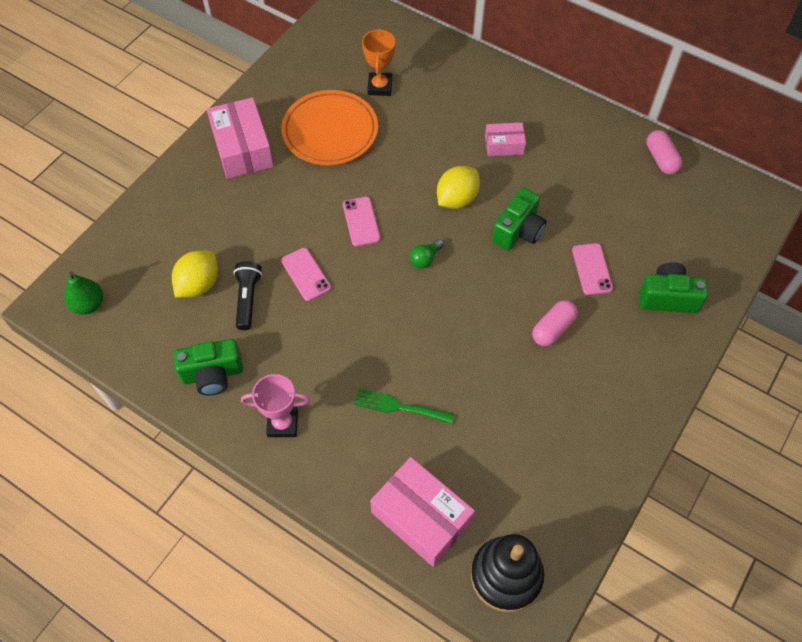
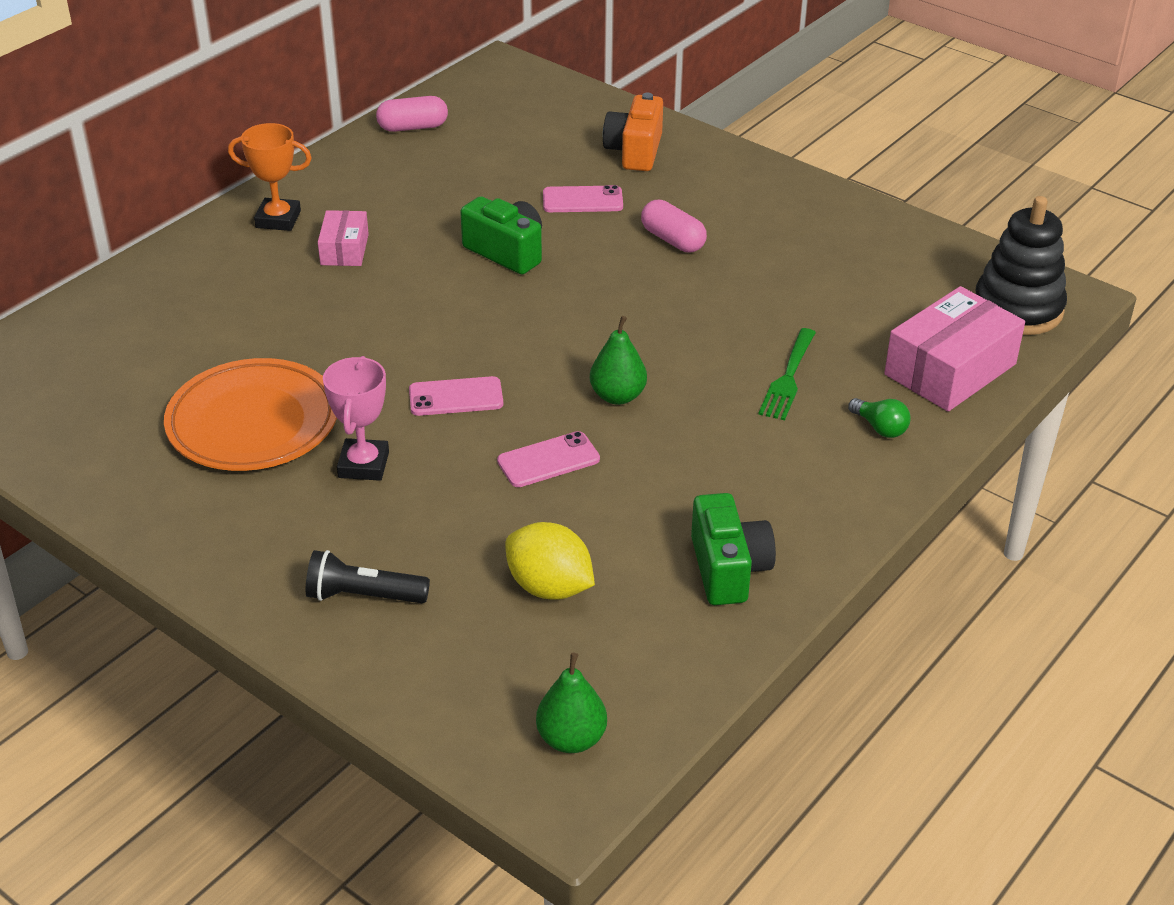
camera: 85 degrees left, 20 degrees down
pink box [207,97,274,179] -> none
black flashlight [233,261,262,330] -> black flashlight moved to [306,550,430,603]
pink trophy [241,374,310,437] -> pink trophy moved to [323,356,389,481]
orange trophy [362,28,396,96] -> orange trophy moved to [228,123,312,231]
green light bulb [410,239,444,269] -> green light bulb moved to [848,398,910,438]
yellow lemon [437,166,480,209] -> none
green camera [639,262,708,313] -> orange camera [603,92,663,171]
none -> green pear [590,316,647,405]

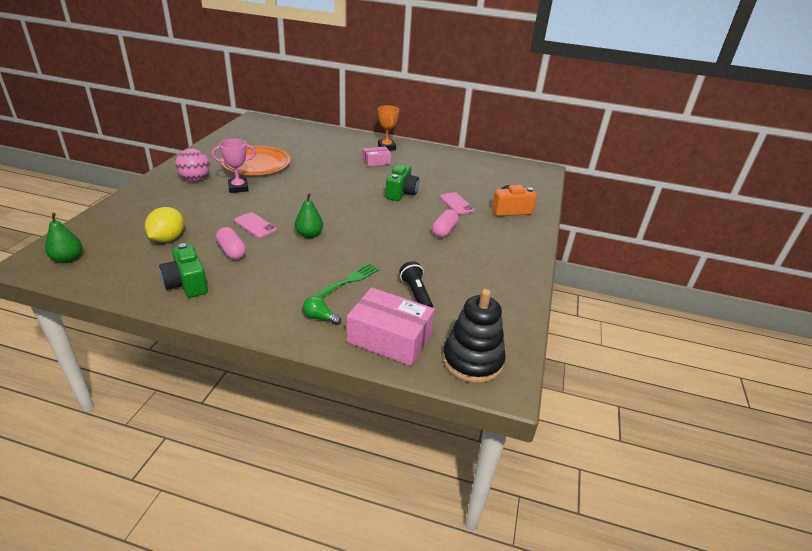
camera: 65 degrees right, 5 degrees down
black flashlight [306,550,430,603] -> black flashlight moved to [399,261,433,308]
pink capsule [376,96,448,132] -> pink capsule moved to [216,227,246,260]
pink phone [409,376,503,416] -> none
green camera [691,493,776,605] -> green camera turned 90 degrees clockwise [159,243,208,298]
green fork [758,328,816,420] -> green fork turned 135 degrees clockwise [313,263,379,298]
green light bulb [848,398,910,438] -> green light bulb turned 90 degrees clockwise [303,296,341,325]
none -> pink ball [175,149,210,181]

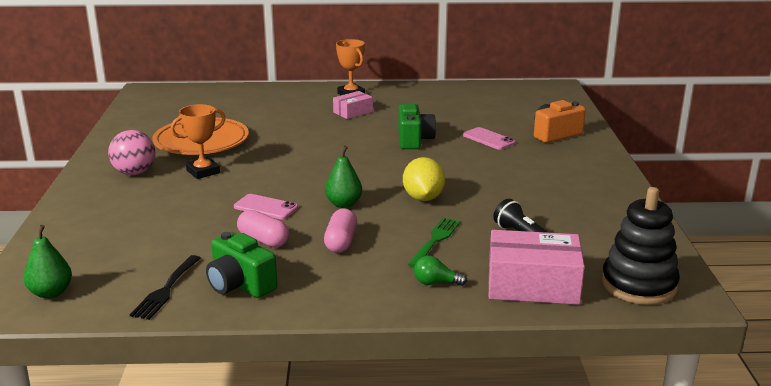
camera: 15 degrees left, 10 degrees down
yellow lemon [145,207,184,242] -> yellow lemon moved to [403,157,445,201]
pink trophy [212,139,256,193] -> orange trophy [170,104,226,179]
pink capsule [432,209,459,238] -> pink capsule moved to [324,209,357,253]
none -> black fork [129,255,201,320]

